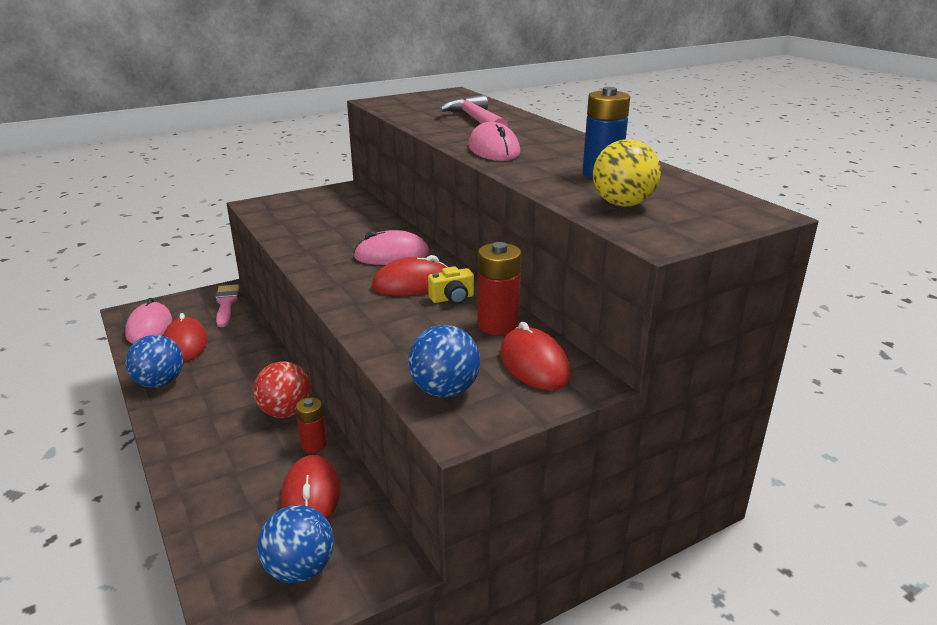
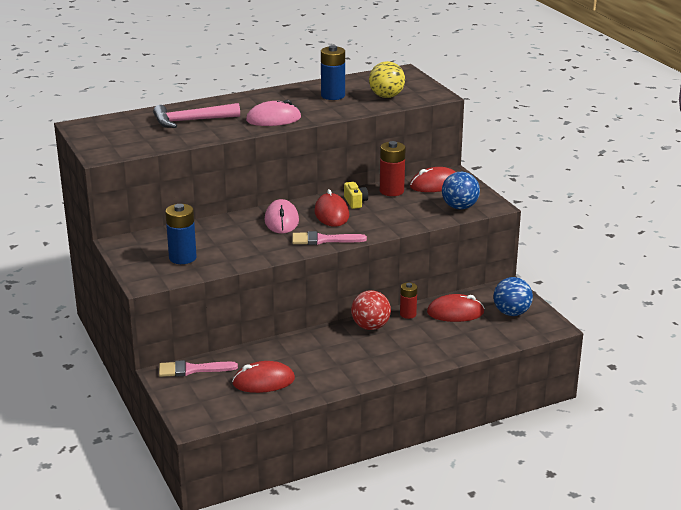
camera: 85 degrees left, 0 degrees up
pink mouse [125,298,172,344] -> none
blue ball [125,335,183,388] -> none
none -> blue battery [165,204,197,264]
none -> pink brush [292,231,367,245]

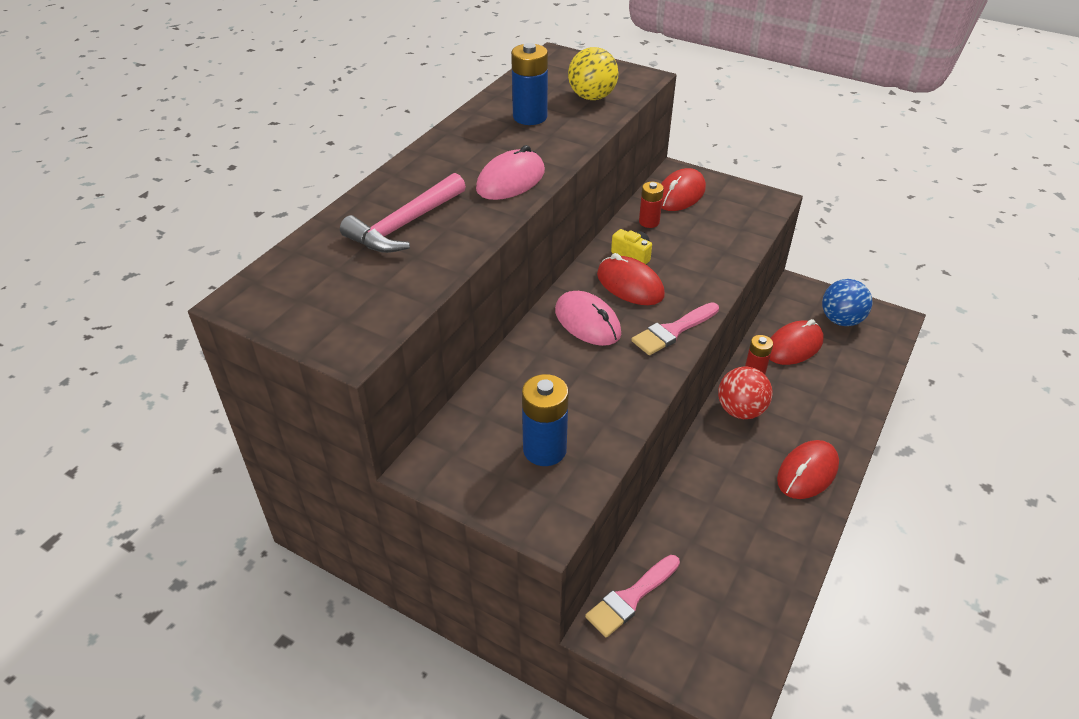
camera: 35 degrees left, 15 degrees up
red mouse [232,361,295,393] -> red mouse moved to [777,440,839,499]
red battery [380,141,405,196] -> red battery [639,182,664,228], size x0.63
blue ball [442,172,480,210] -> none

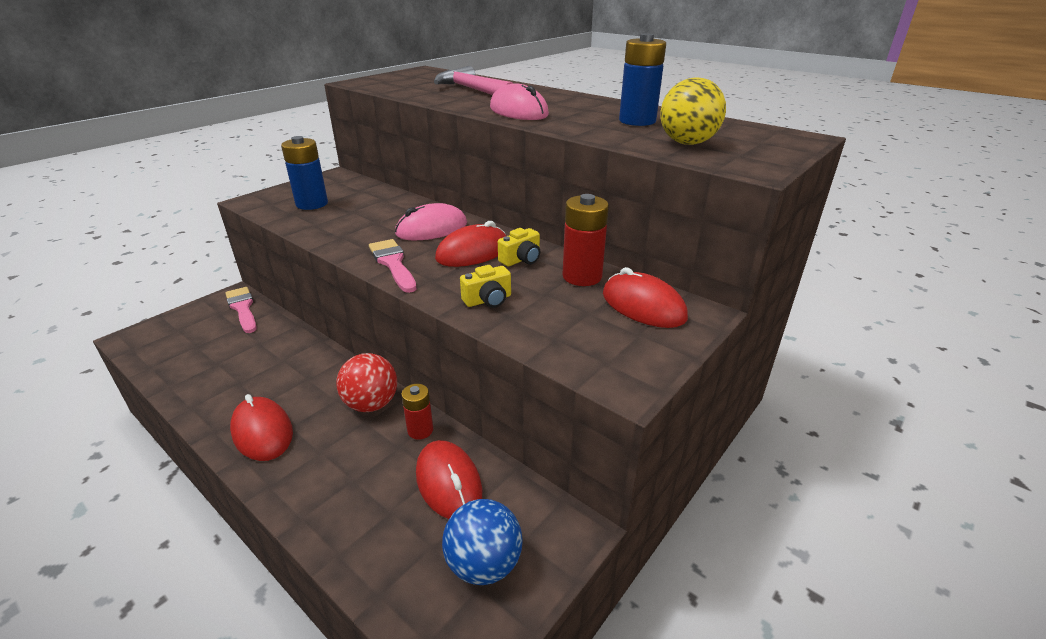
camera: 100 degrees right, 10 degrees down
red battery [639,182,664,228] -> red battery [562,194,609,286], size x1.58
none -> yellow camera [460,265,511,308]

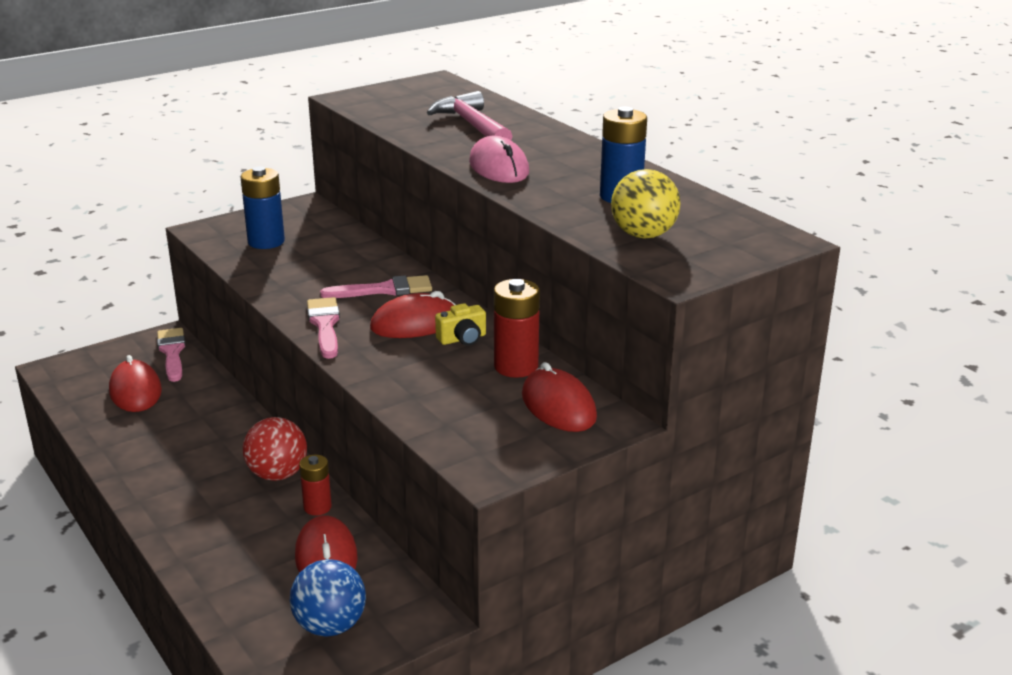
camera: 15 degrees right, 5 degrees down
red mouse [230,394,293,461] -> red mouse moved to [109,355,162,412]
pink mouse [395,203,467,241] -> pink brush [320,275,432,298]
yellow camera [460,265,511,308] -> none

